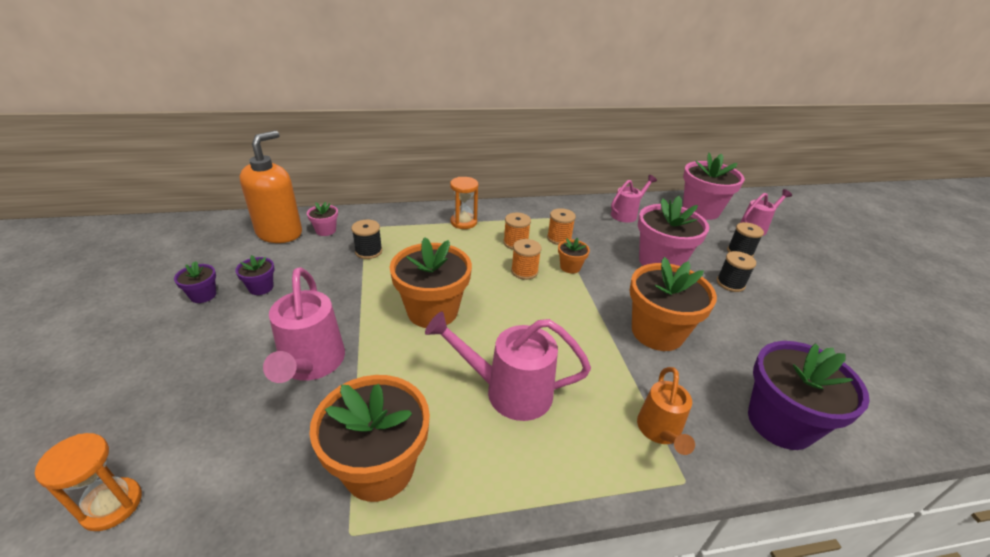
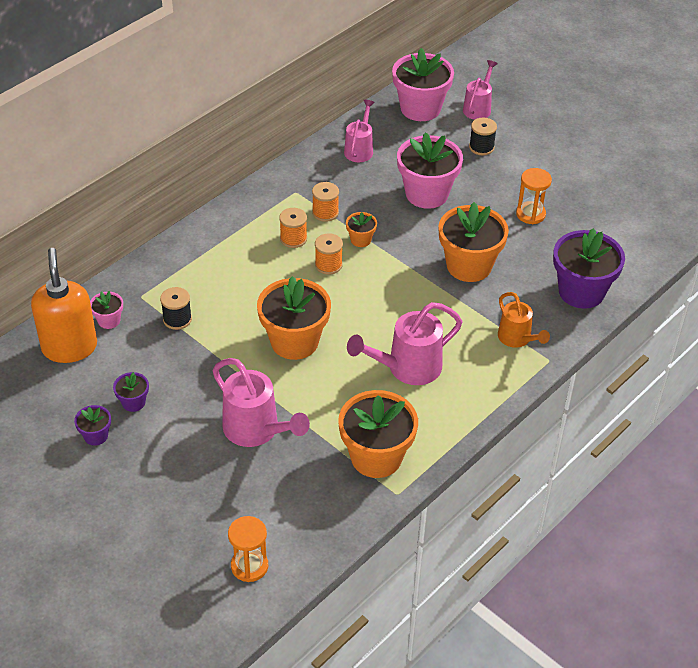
camera: 35 degrees left, 10 degrees up
orange hourglass [450,177,479,229] -> orange hourglass moved to [516,168,552,224]
black spool [717,251,756,292] -> none

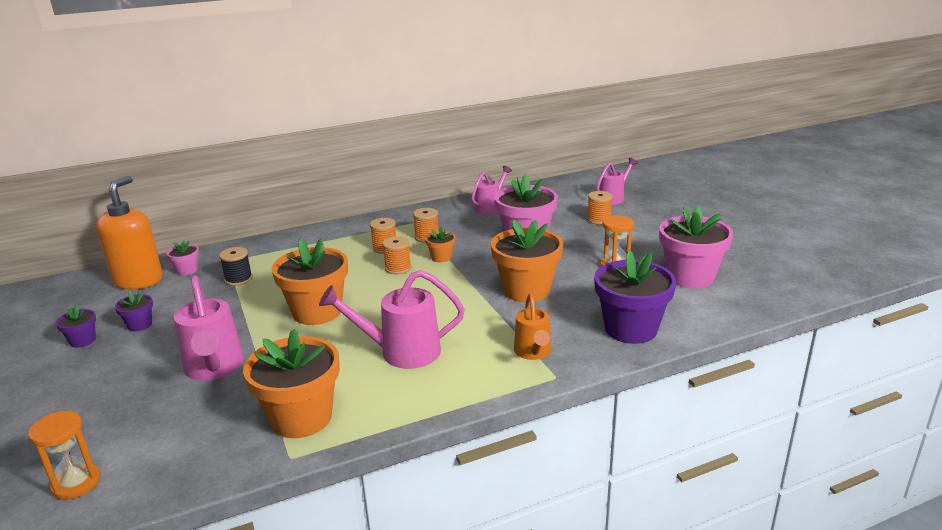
camera: 25 degrees right, 20 degrees down
pink flower pot [392,48,454,121] -> pink flower pot moved to [659,205,733,289]
black spool [469,118,497,155] -> orange spool [587,191,613,225]

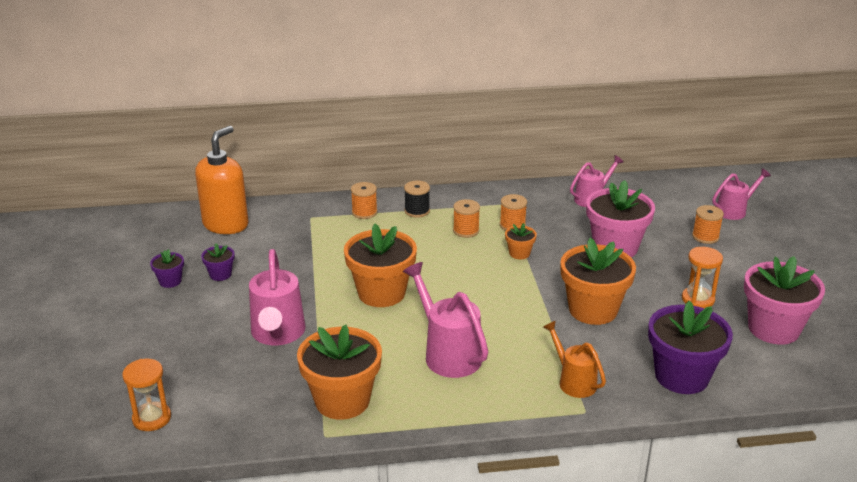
camera: 15 degrees right, 5 degrees up
pink flower pot [166,241,199,276] -> none
black spool [219,247,253,286] -> black spool moved to [404,181,430,218]
pink watering can [319,270,465,369] -> pink watering can turned 45 degrees clockwise [403,262,488,378]
orange spool [382,236,411,274] -> orange spool moved to [351,182,377,219]
orange watering can [514,293,551,360] -> orange watering can turned 135 degrees clockwise [543,321,606,398]

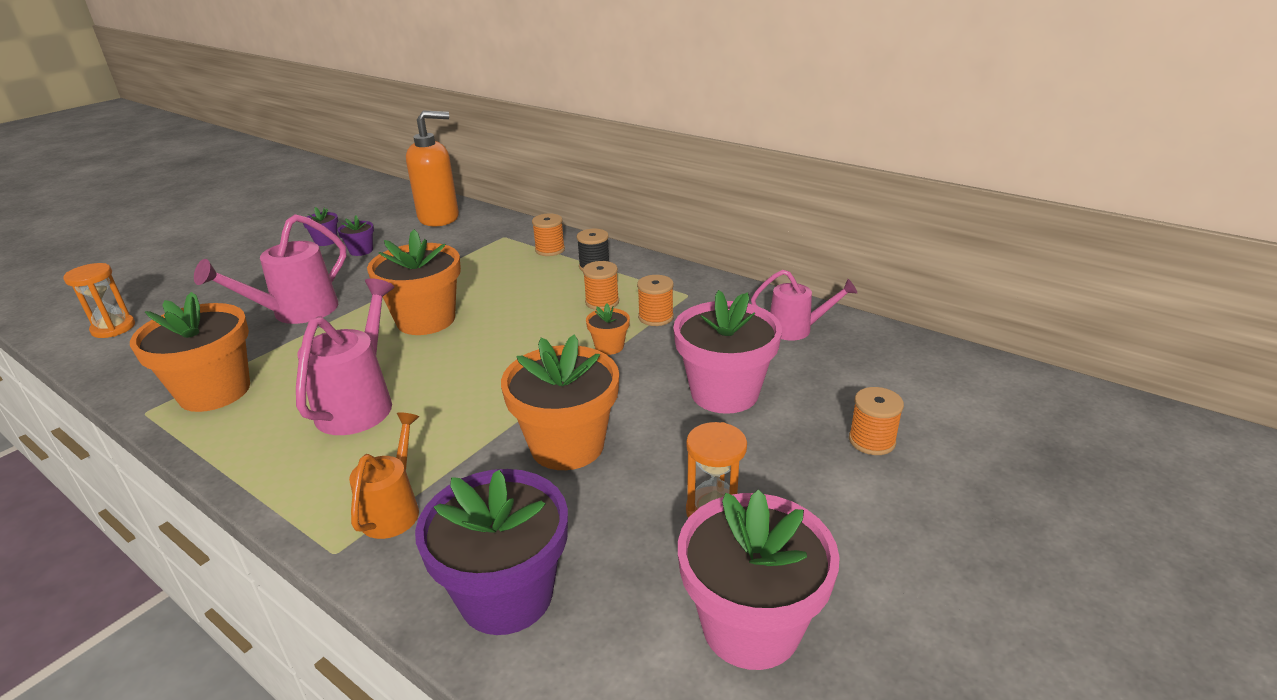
camera: 45 degrees right, 0 degrees up
pink watering can [712,168,771,220] -> none

